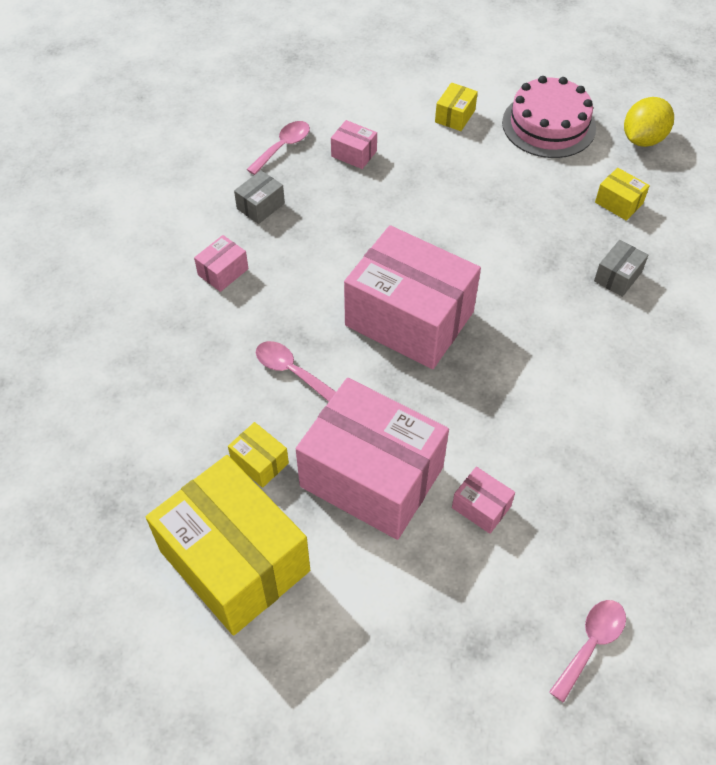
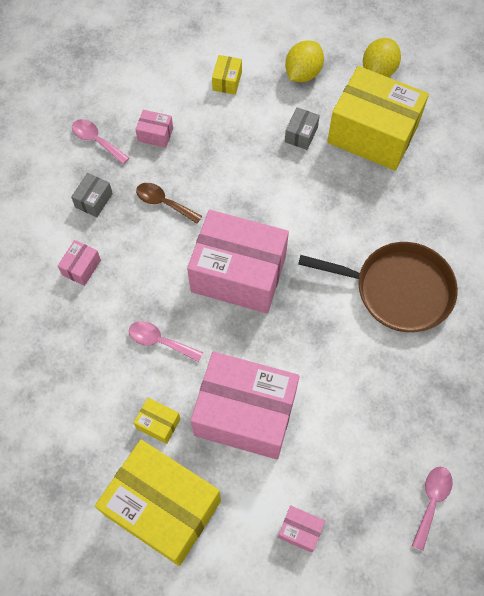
camera: 15 degrees left, 10 degrees up
pink spoon [246,121,310,175] -> pink spoon turned 75 degrees counterclockwise [72,119,129,164]
pink box [452,467,515,534] -> pink box moved to [278,505,325,553]
pink cake [502,76,596,158] -> yellow lemon [285,40,324,82]
grey box [594,240,648,297] -> grey box moved to [285,107,320,150]
yellow box [595,168,650,221] -> yellow box [327,66,429,171], size x2.48
none -> brown spoon [136,183,202,224]
none -> brown pan [298,242,458,332]

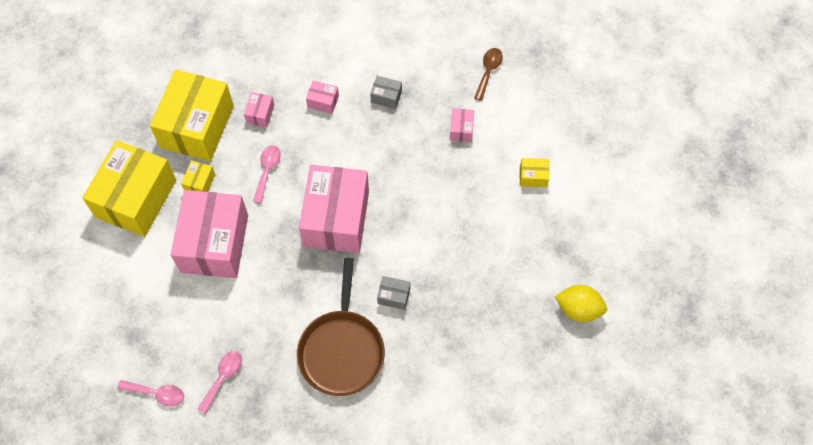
camera: 80 degrees right, 0 degrees up
pink spoon [72,119,129,164] -> pink spoon moved to [197,351,242,414]
brown spoon [136,183,202,224] -> brown spoon moved to [474,48,503,101]
pink box [278,505,325,553] -> pink box moved to [244,92,274,127]
yellow lemon [285,40,324,82] -> none
grey box [285,107,320,150] -> grey box moved to [377,276,411,310]
yellow box [327,66,429,171] -> yellow box moved to [150,69,234,161]

